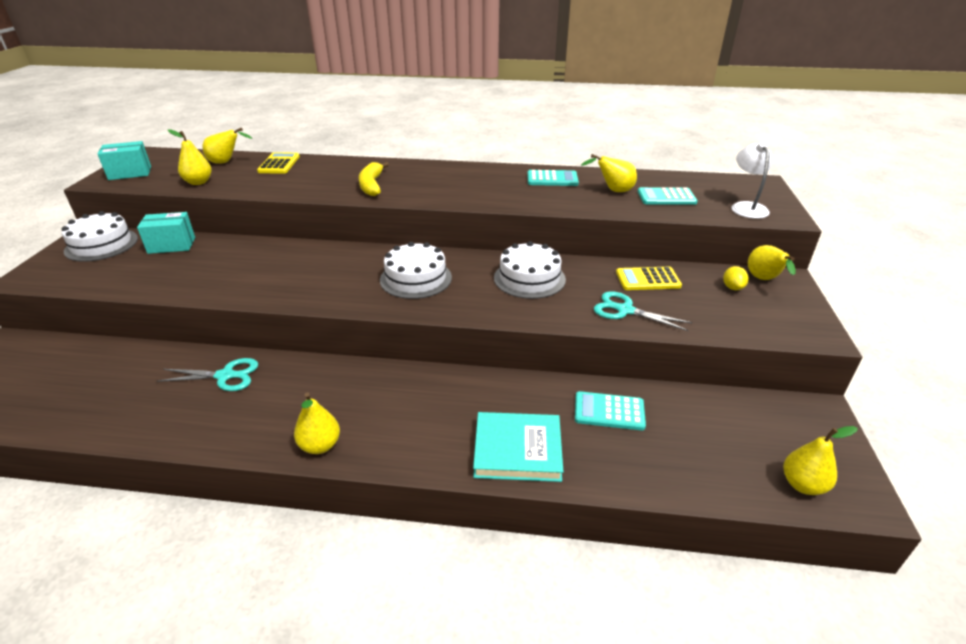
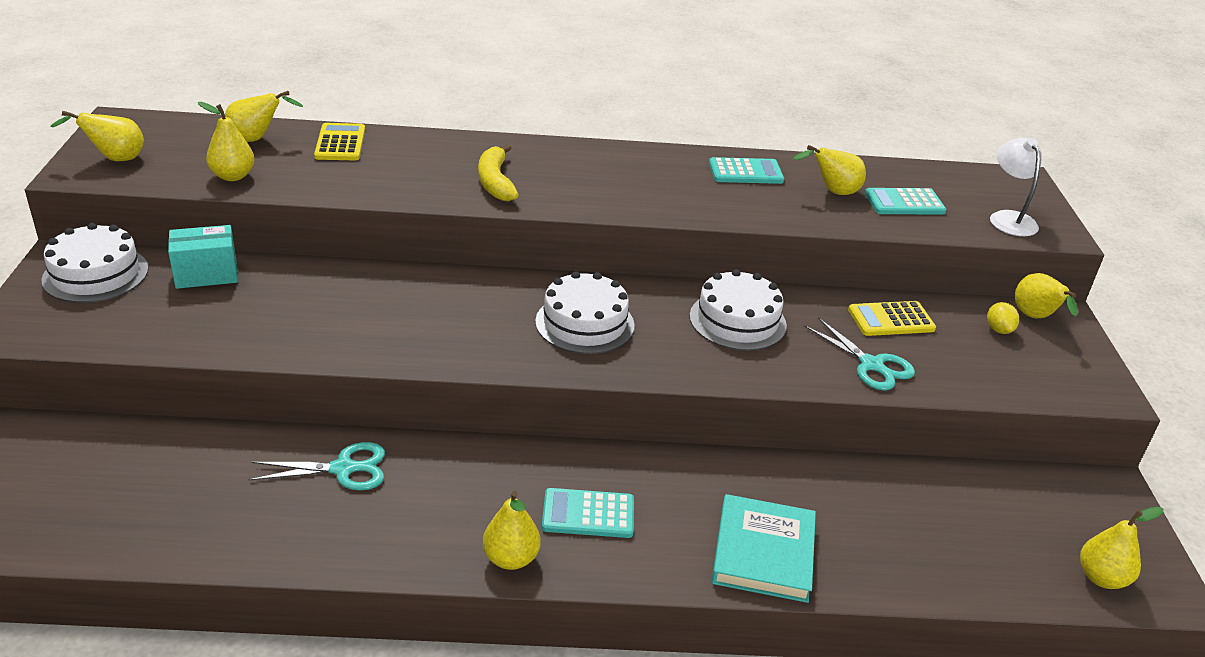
camera: 10 degrees left, 0 degrees up
turquoise box [97,141,151,180] -> yellow pear [51,111,144,161]
turquoise book [473,412,563,482] -> turquoise book turned 75 degrees counterclockwise [712,494,816,603]
turquoise calculator [575,391,646,431] -> turquoise calculator moved to [542,488,634,538]
turquoise scissors [594,291,692,331] -> turquoise scissors turned 150 degrees counterclockwise [804,318,915,391]

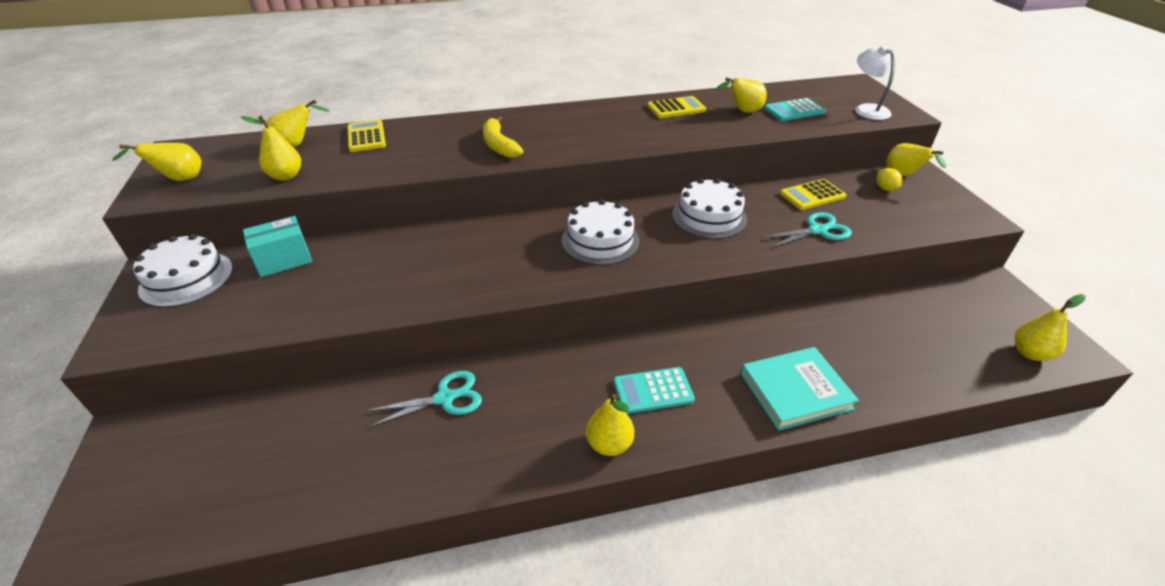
camera: 10 degrees left, 5 degrees up
turquoise calculator [709,157,784,184] -> yellow calculator [647,96,706,118]
turquoise book [712,494,816,603] -> turquoise book turned 75 degrees clockwise [741,347,859,431]
turquoise scissors [804,318,915,391] -> turquoise scissors turned 60 degrees counterclockwise [761,212,852,248]

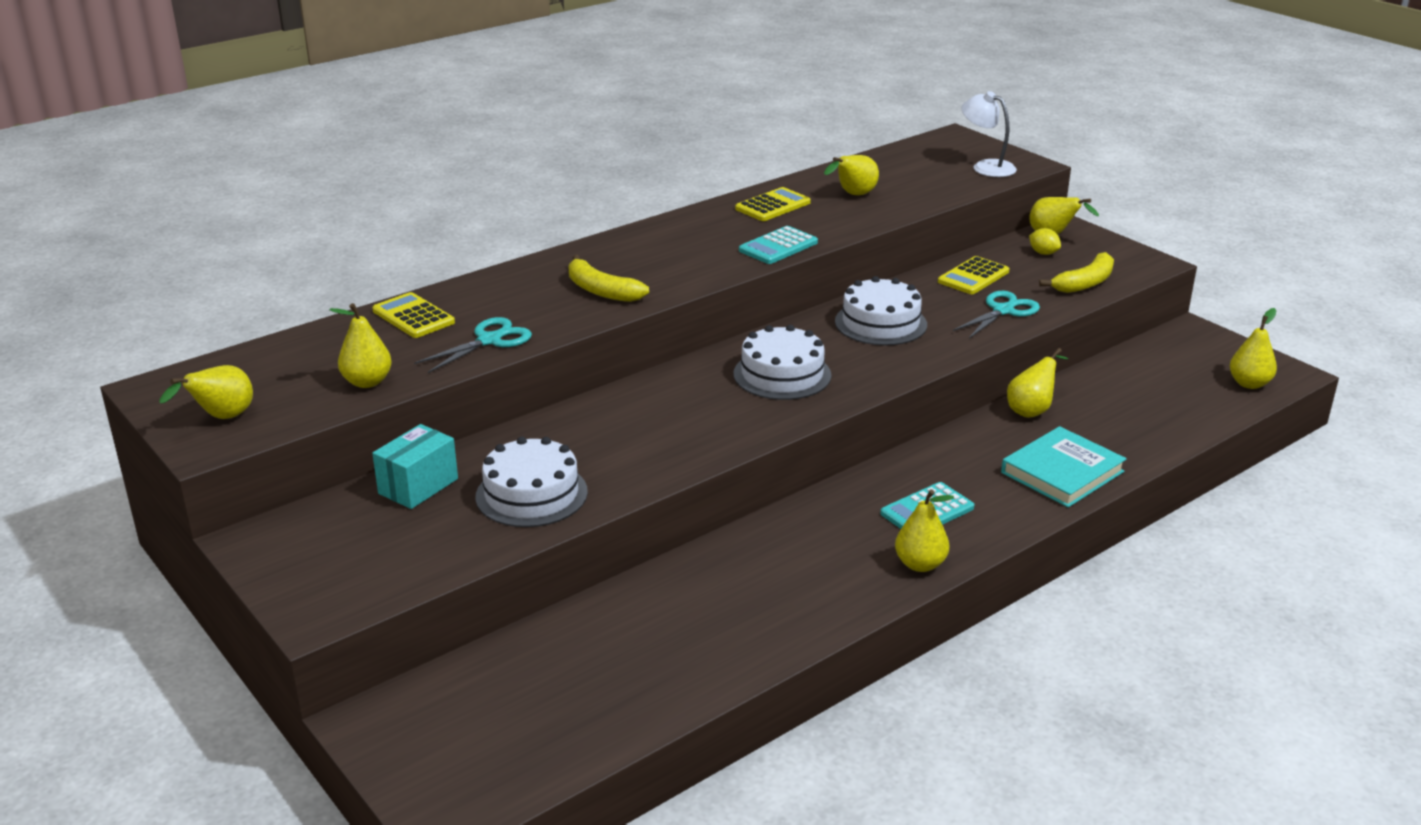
camera: 25 degrees left, 10 degrees down
white cake [133,234,233,307] -> white cake moved to [476,437,588,527]
yellow pear [267,100,330,147] -> yellow pear moved to [1007,348,1068,418]
turquoise scissors [366,371,482,428] -> turquoise scissors moved to [414,317,532,373]
turquoise calculator [764,98,826,121] -> turquoise calculator moved to [739,226,818,264]
none -> yellow banana [1039,252,1114,293]

